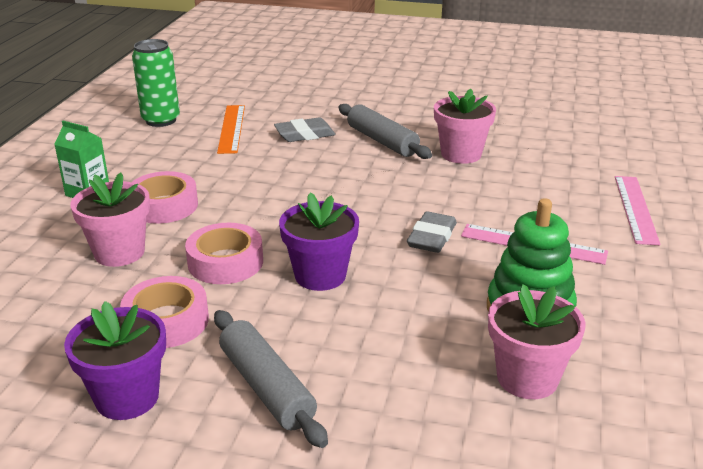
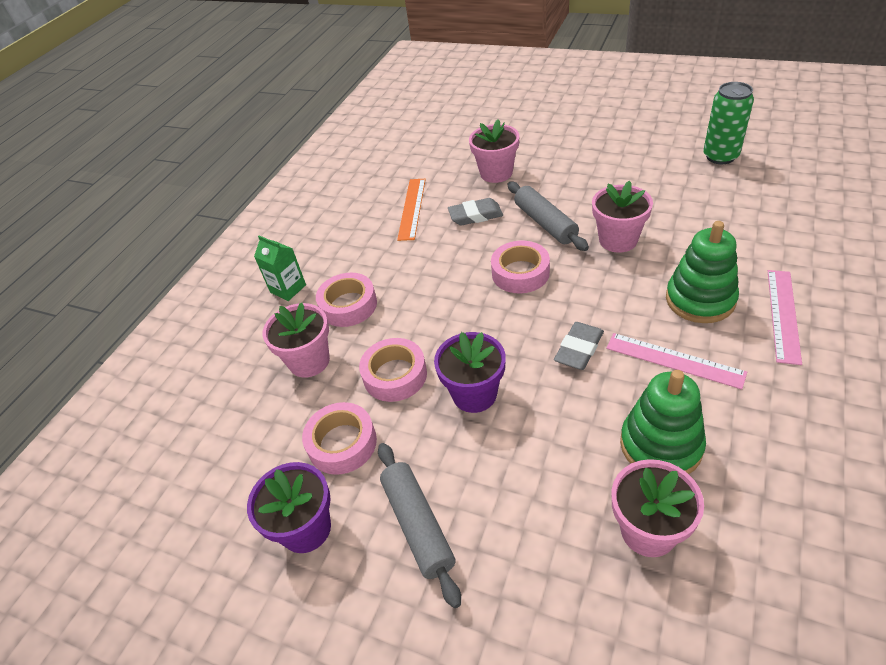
camera: 15 degrees right, 15 degrees up
green can [132,39,180,127] -> green can moved to [703,82,754,164]
none -> pink flower pot [469,119,520,183]
none -> pink tape [491,241,550,293]
none -> green stacking toy [666,221,739,323]

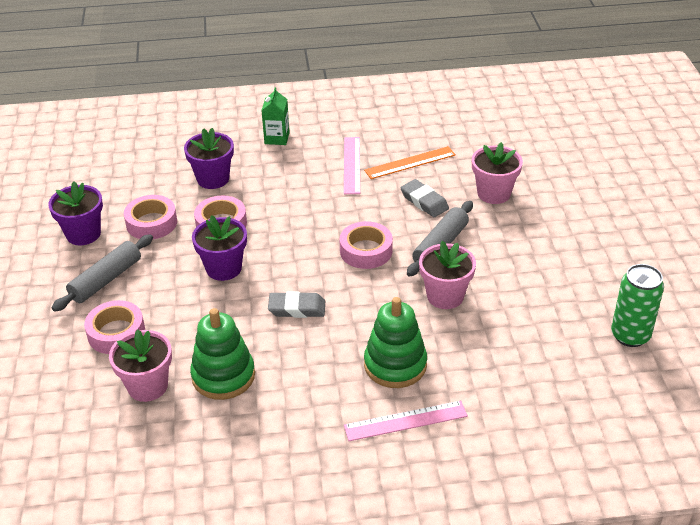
camera: 55 degrees right, 5 degrees down
pink flower pot [263,303,330,378] -> purple flower pot [184,128,234,189]
pink tape [316,273,377,327] -> pink tape moved to [84,300,145,354]
pink ruler [606,333,747,389] -> pink ruler moved to [344,137,360,194]

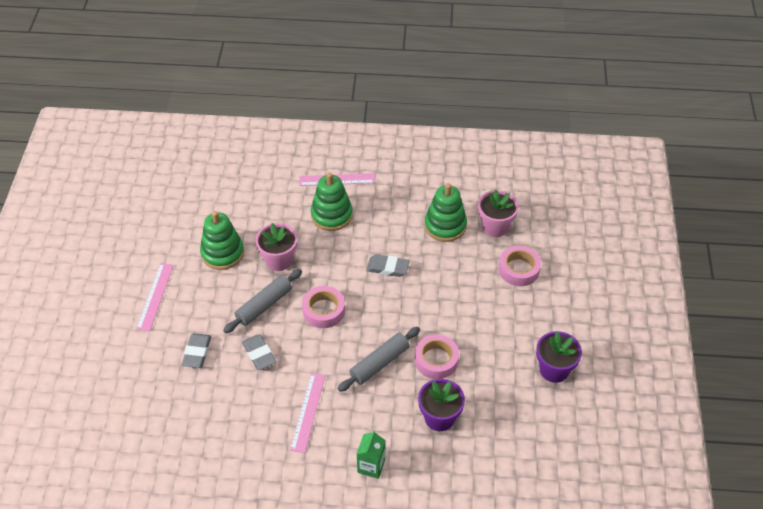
camera: 170 degrees left, 10 degrees up
grey rolling pin [52,234,153,312] -> grey rolling pin moved to [338,327,420,392]
pink tape [124,195,177,240] -> none
purple flower pot [192,215,247,281] -> none
orange ruler [364,146,456,179] -> none
pink flower pot [472,142,523,204] -> grey eraser [181,333,211,368]
green can [611,264,664,347] -> none
none -> pink ruler [136,263,174,331]
none -> green stacking toy [200,211,244,270]

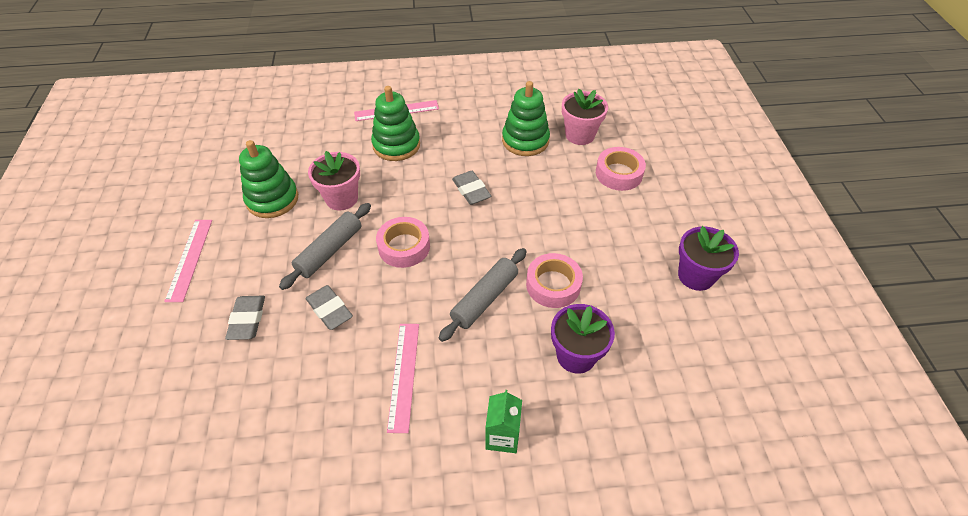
camera: 10 degrees left, 0 degrees up
grey eraser [366,254,410,277] -> grey eraser turned 60 degrees clockwise [452,171,491,205]

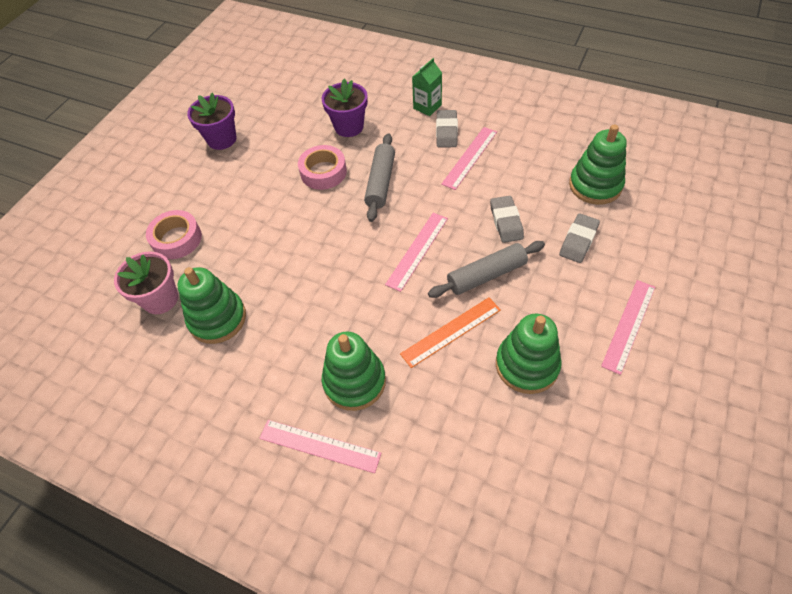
camera: 145 degrees left, 5 degrees up
pink flower pot [308,151,360,211] -> orange ruler [400,297,501,368]
pink tape [376,217,430,268] -> pink ruler [385,213,448,292]
grey rolling pin [439,248,527,342] -> grey rolling pin turned 60 degrees counterclockwise [364,133,395,222]
grey eraser [452,171,491,205] -> grey eraser moved to [436,110,458,148]
none -> green stacking toy [569,125,627,205]

